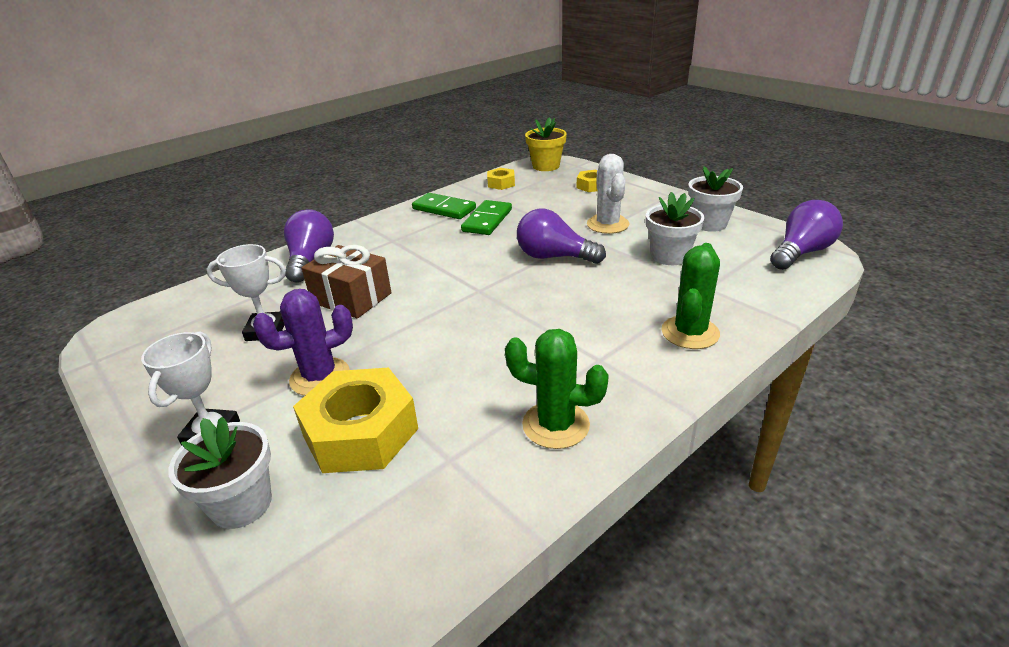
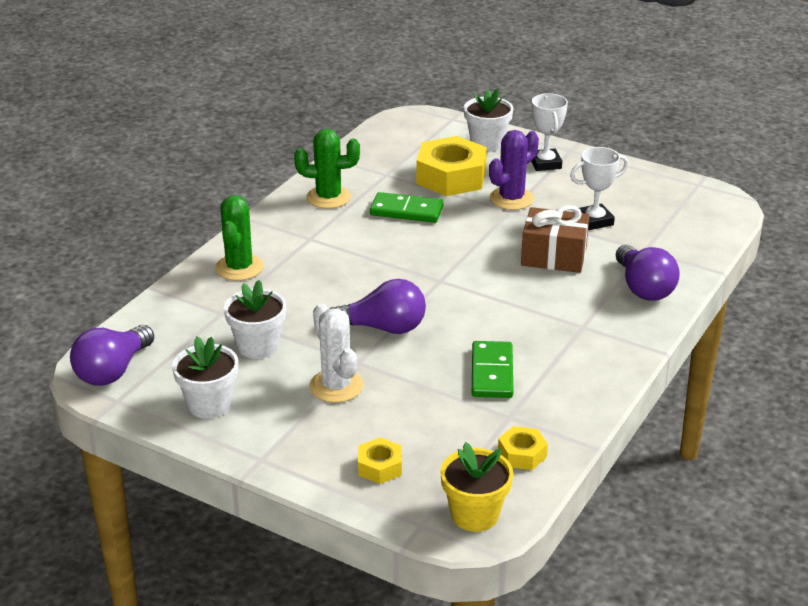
camera: 160 degrees right, 0 degrees up
green domino [412,193,476,219] -> green domino moved to [370,192,443,223]

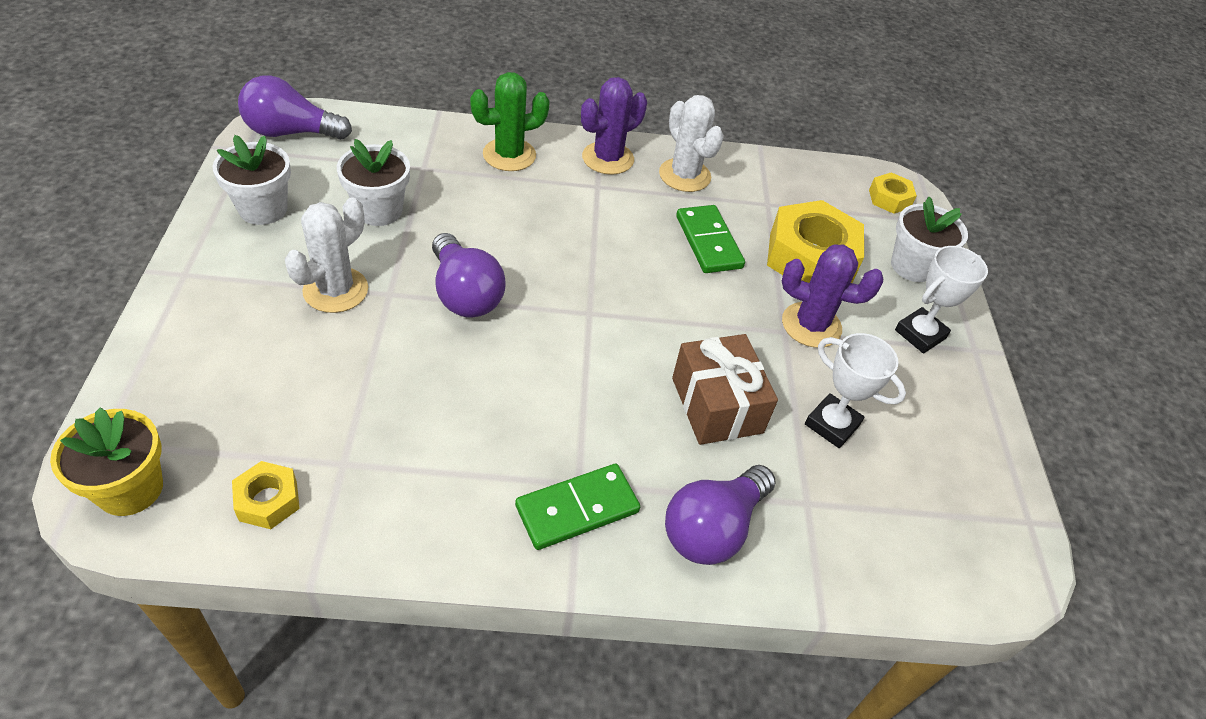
camera: 55 degrees right, 15 degrees up
green cactus [294,129,360,209] -> white cactus [659,95,724,192]
yellow nut [358,437,402,484] -> yellow nut moved to [869,172,917,214]
green domino [472,341,513,398] -> green domino moved to [515,464,640,550]
none -> purple cactus [581,77,647,175]

